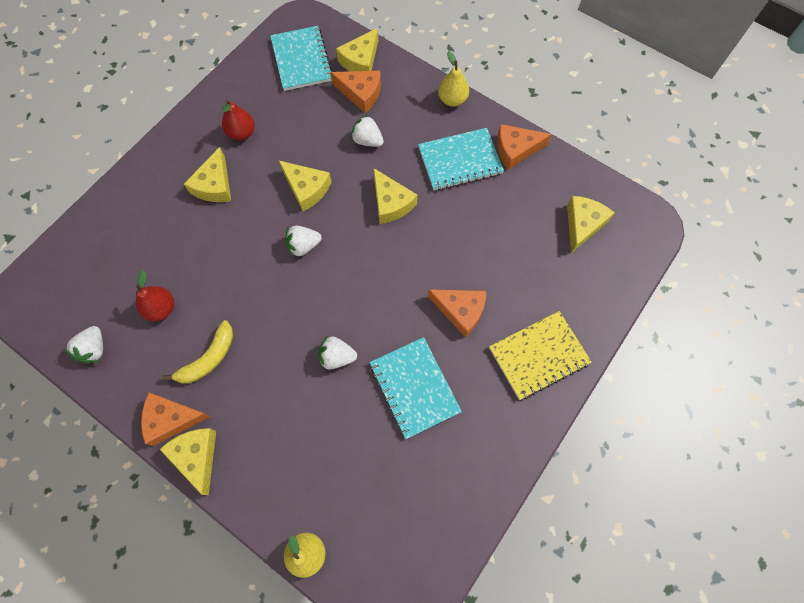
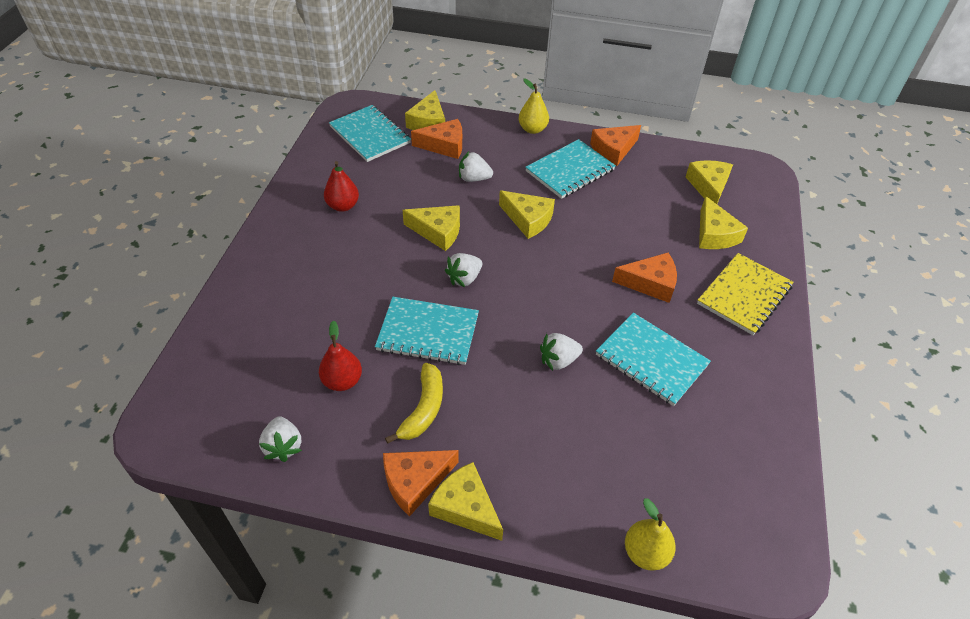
camera: 25 degrees left, 20 degrees down
yellow cheese [184,147,231,202] -> yellow cheese moved to [699,196,748,249]
none -> turquoise notebook [375,297,479,365]

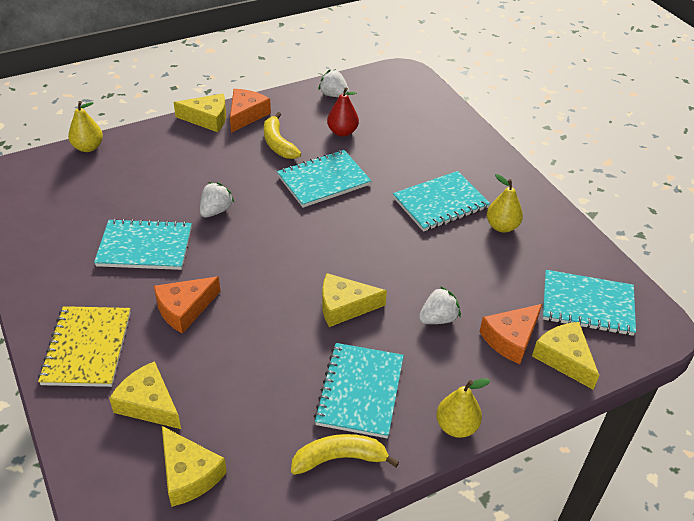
camera: 140 degrees right, 5 degrees down
red pear [324,161,359,212] -> yellow pear [487,174,523,233]
yellow cheese [403,205,460,251] -> none
white strawberry [445,253,482,287] -> none
orange cheese [590,125,641,166] -> yellow banana [291,434,399,475]
none -> turquoise notebook [393,171,490,232]

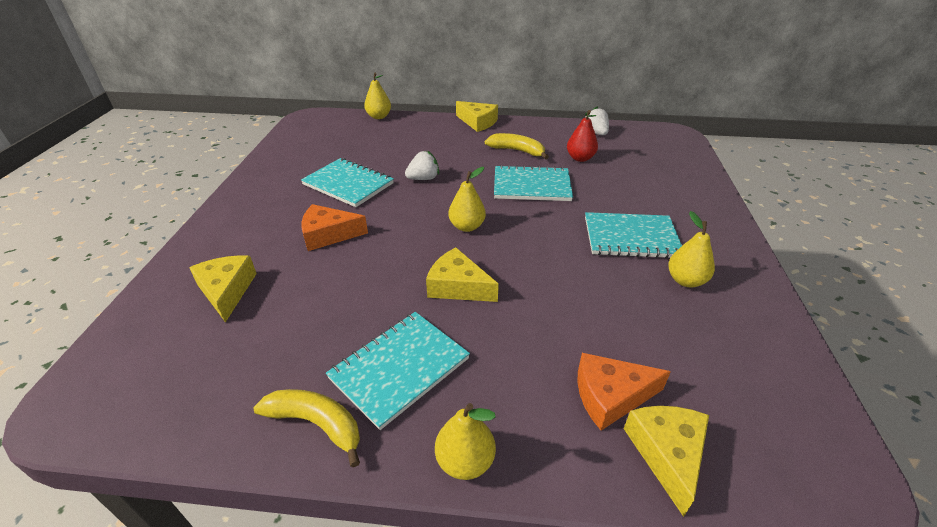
camera: 35 degrees right, 5 degrees down
yellow notebook [38,306,131,387] -> none
yellow cheese [162,426,227,507] -> none
orange cheese [230,89,271,133] -> none
yellow banana [264,112,301,159] -> yellow banana turned 105 degrees clockwise [485,133,549,159]
white strawberry [419,286,461,324] -> none
turquoise notebook [543,270,636,336] -> none
none -> yellow pear [448,167,486,232]

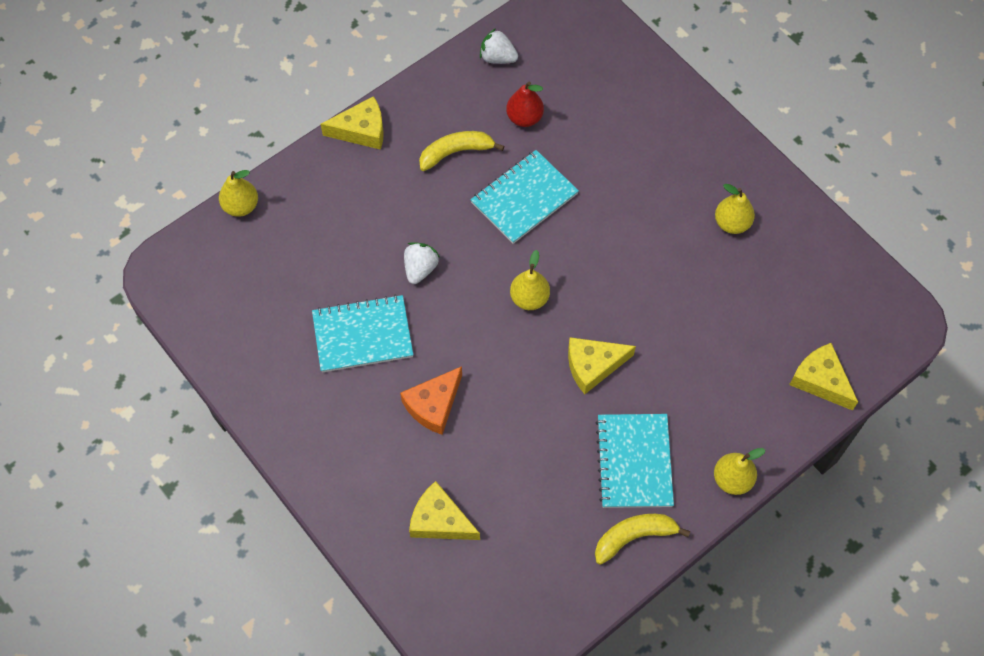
camera: 45 degrees left, 25 degrees up
orange cheese [577,353,671,430] -> none
turquoise notebook [585,212,682,258] -> none

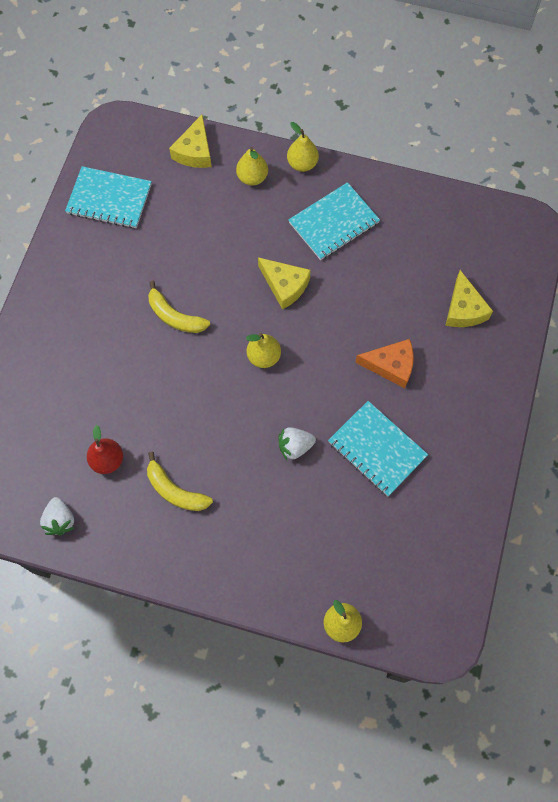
camera: 125 degrees left, 5 degrees up
yellow cheese [321,96,384,150] -> none
turquoise notebook [470,150,579,244] -> turquoise notebook moved to [65,166,152,228]
yellow banana [595,514,690,565] -> yellow banana moved to [148,281,210,333]
yellow pear [715,184,755,234] -> yellow pear moved to [236,147,268,186]

